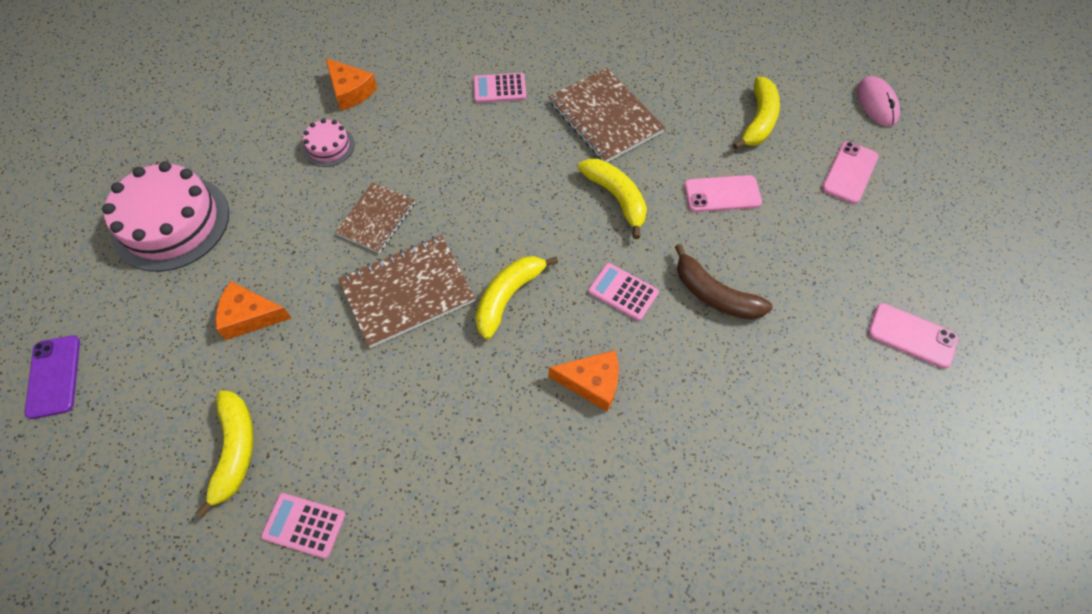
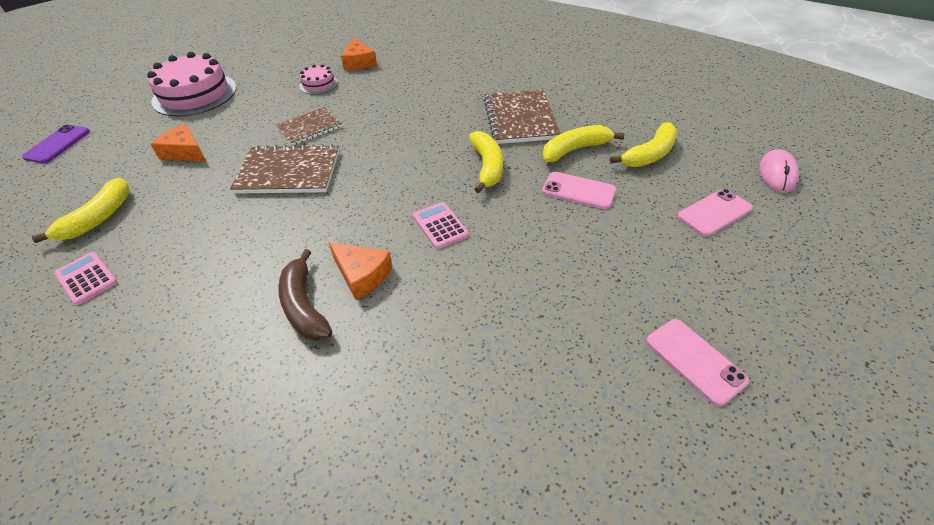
camera: 30 degrees right, 15 degrees down
pink calculator [473,73,526,103] -> none
yellow banana [475,256,558,339] -> yellow banana moved to [542,125,624,162]
brown banana [675,244,773,320] -> brown banana moved to [278,249,332,341]

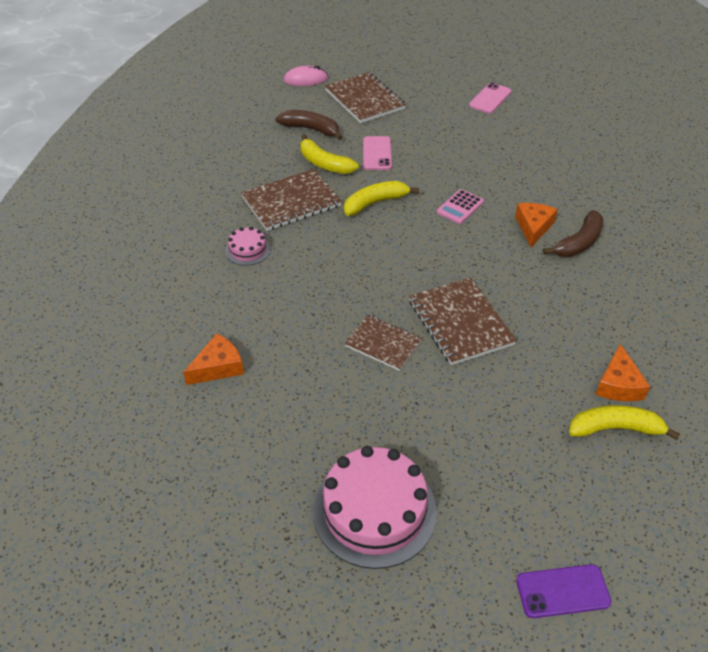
camera: 115 degrees left, 0 degrees up
pink calculator [54,252,117,305] -> none
orange cheese [151,124,206,161] -> orange cheese moved to [595,344,650,402]
pink cake [299,64,338,95] -> pink cake moved to [225,227,270,266]
yellow banana [610,122,677,167] -> brown banana [275,110,343,140]
pink phone [677,189,753,236] -> brown notebook [325,72,406,123]

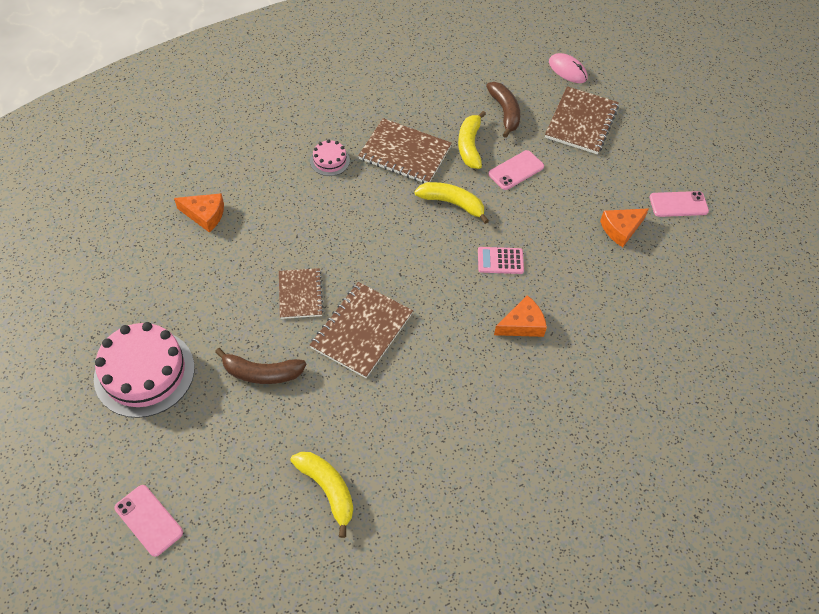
camera: 50 degrees right, 10 degrees up
purple phone [516,564,611,618] -> pink phone [115,485,183,557]
brown banana [543,210,603,257] -> brown banana moved to [215,348,307,384]
orange cheese [595,344,650,402] -> orange cheese moved to [600,208,649,247]

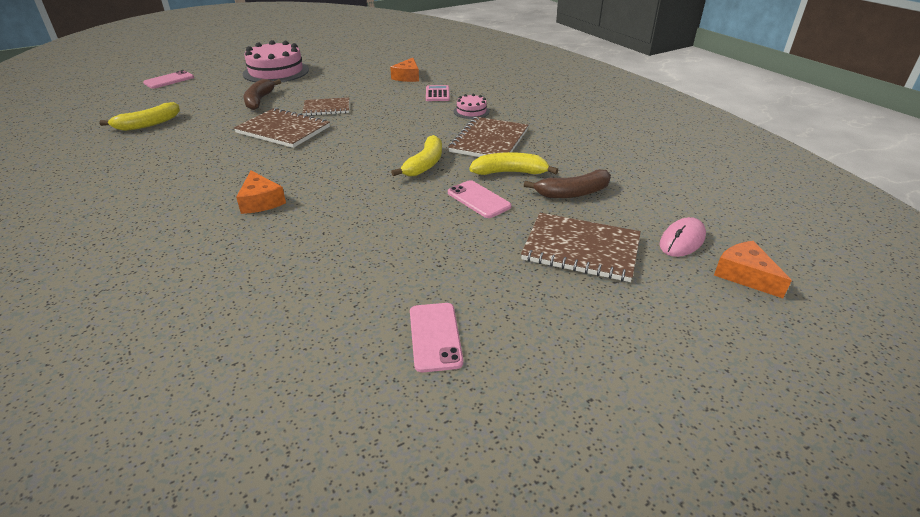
camera: 90 degrees right, 20 degrees down
pink calculator [478,247,524,274] -> pink calculator moved to [426,85,450,101]
orange cheese [600,208,649,247] -> orange cheese moved to [714,241,792,298]

